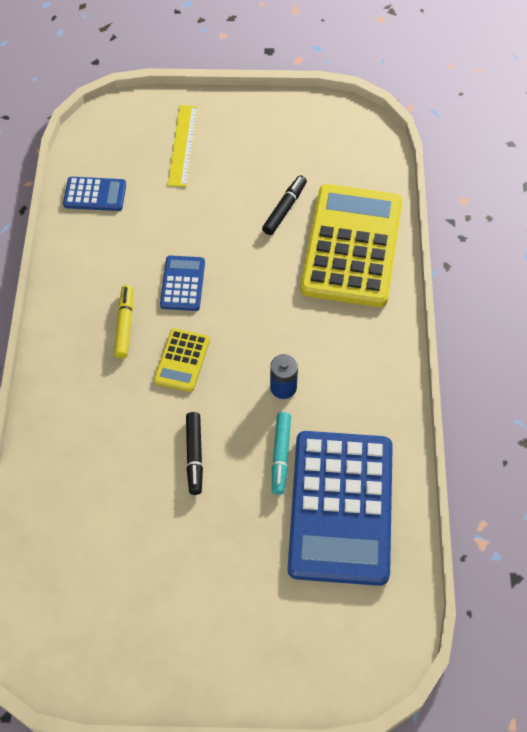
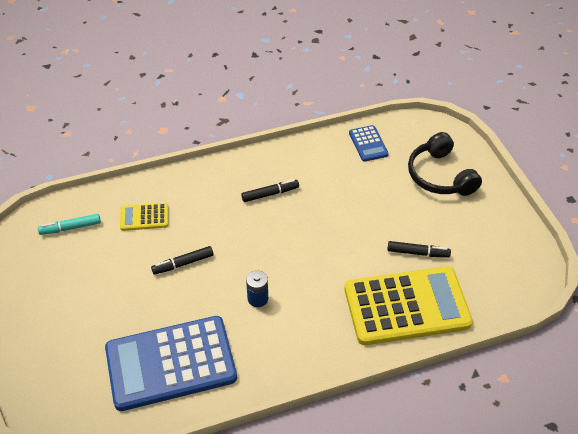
camera: 70 degrees right, 10 degrees down
yellow marker [114,285,133,359] -> black marker [241,179,299,202]
yellow calculator [154,328,210,392] -> yellow calculator moved to [120,203,168,231]
blue calculator [160,255,205,311] -> none
yellow ruler [168,105,198,187] -> black headphones [408,132,482,196]
turquoise marker [272,412,291,495] -> turquoise marker moved to [38,214,101,235]

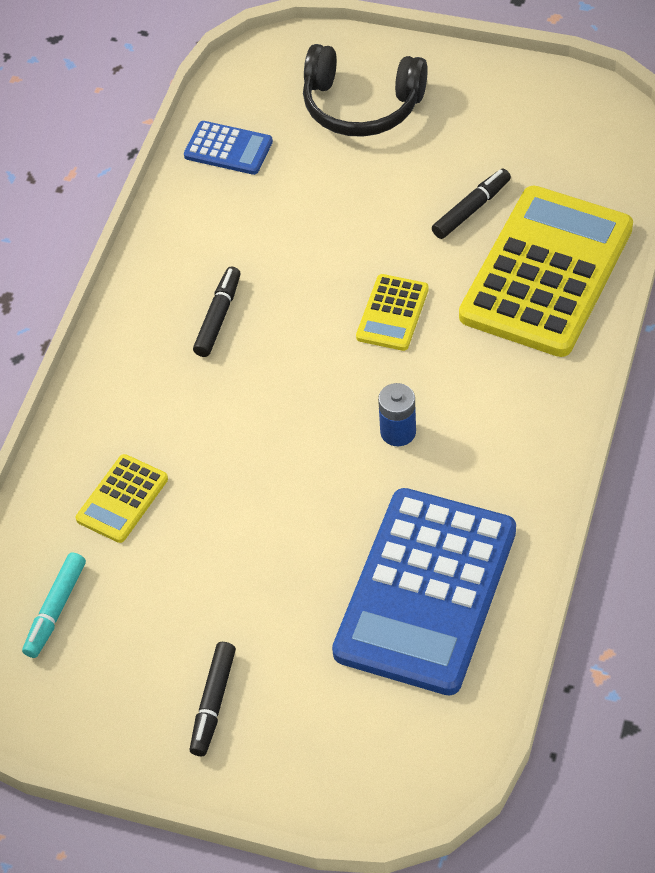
camera: 50 degrees left, 5 degrees up
black marker [151,246,214,275] -> black marker moved to [189,642,236,756]
none -> yellow calculator [356,274,429,351]

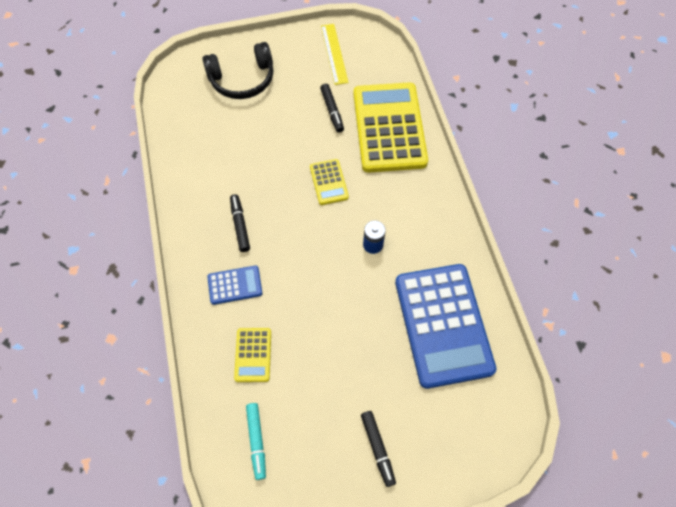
camera: 35 degrees left, 10 degrees up
blue calculator [184,121,273,175] -> blue calculator moved to [207,265,262,305]
black marker [432,168,511,239] -> black marker turned 150 degrees clockwise [320,84,344,132]
none -> yellow ruler [321,24,349,85]

